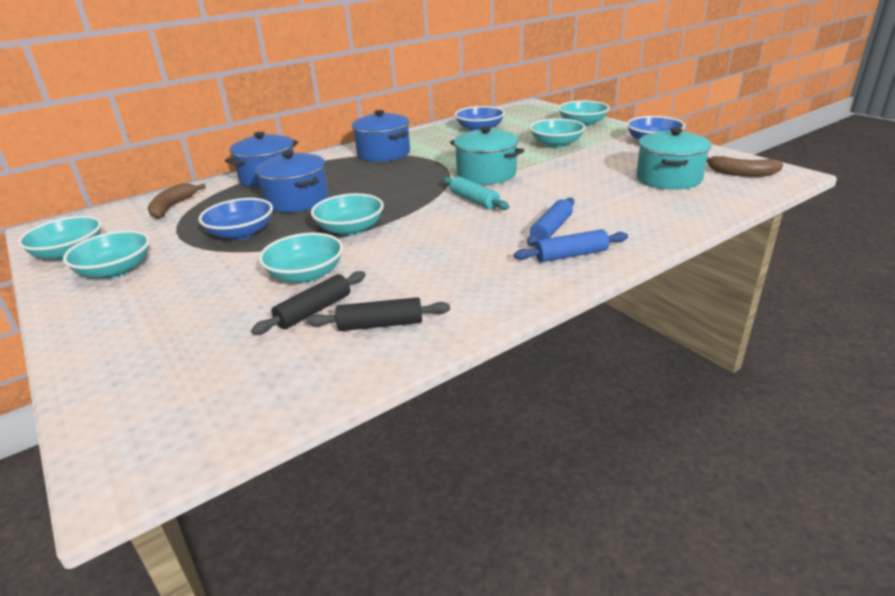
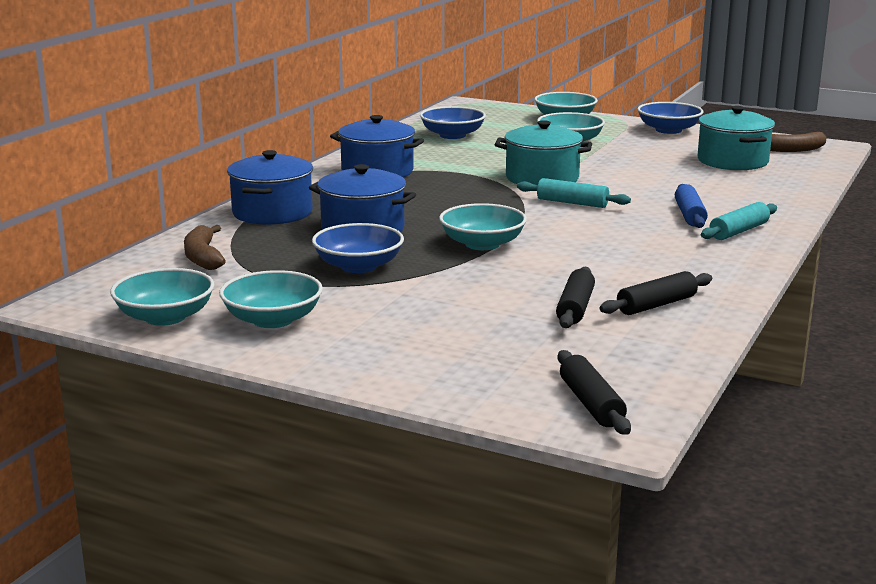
camera: 30 degrees left, 10 degrees down
turquoise bowl [259,233,343,283] -> none
blue rolling pin [514,229,628,262] -> turquoise rolling pin [701,202,777,240]
none -> black rolling pin [558,350,631,435]

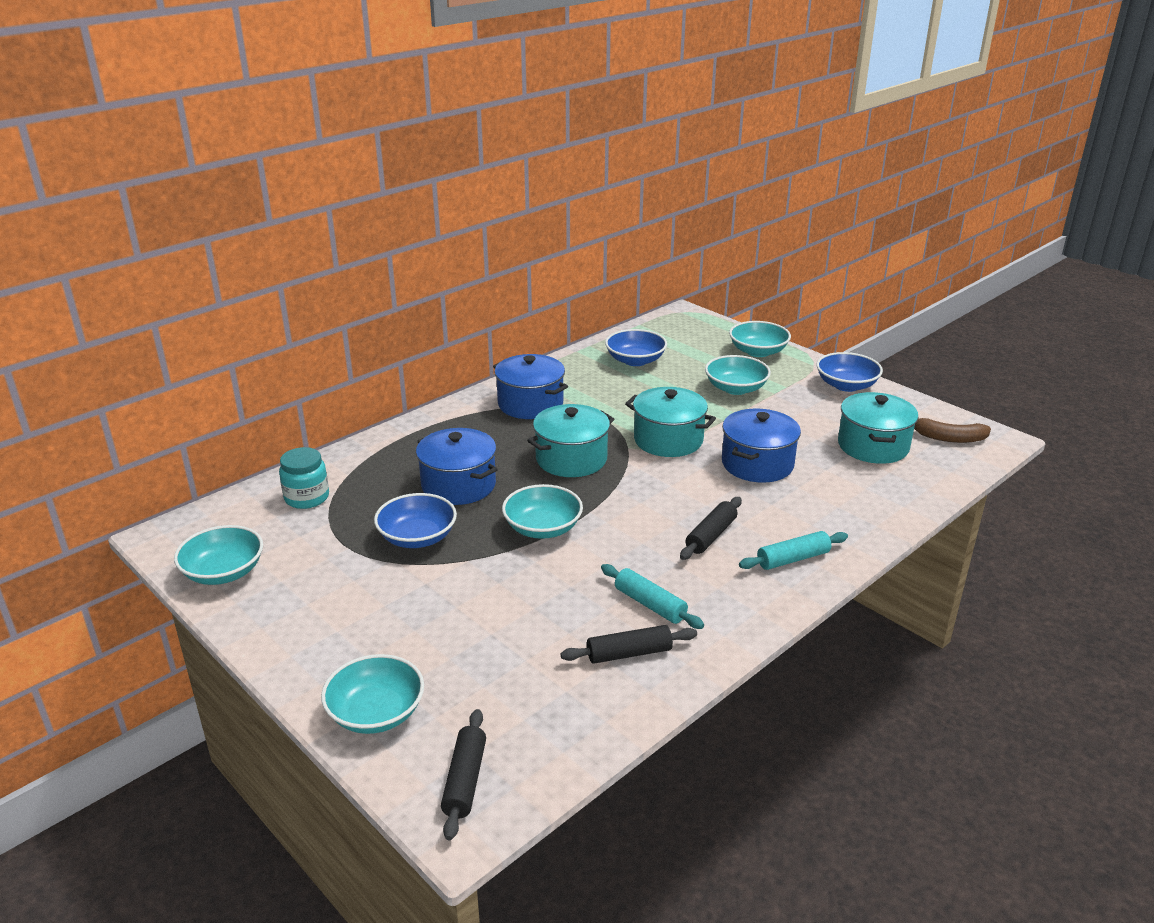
camera: 20 degrees right, 10 degrees up
brown banana [184,225,226,270] -> turquoise jar [279,447,329,509]
turquoise bowl [219,270,323,328] -> turquoise bowl moved to [321,654,424,734]
blue pot [227,150,313,225] -> blue pot moved to [722,408,801,483]
turquoise rolling pin [517,178,631,208] -> turquoise rolling pin moved to [601,564,704,629]
black rolling pin [556,266,595,328] -> black rolling pin moved to [680,497,742,560]
blue rolling pin [675,184,708,228] -> none
none -> turquoise pot [527,404,614,477]

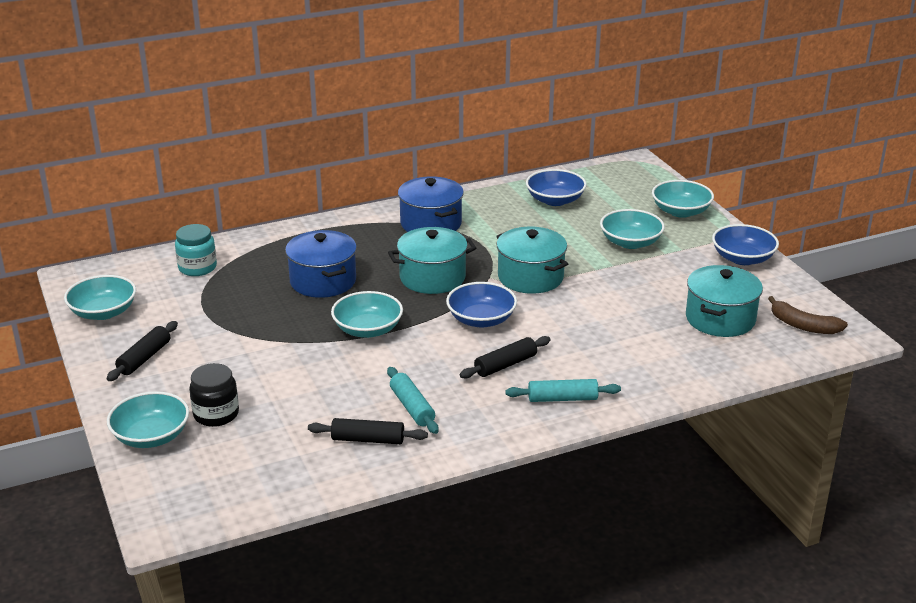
camera: 20 degrees right, 0 degrees up
blue bowl [374,493,457,548] -> blue bowl moved to [446,282,517,328]
black rolling pin [441,709,486,840] -> black rolling pin moved to [106,321,178,381]
blue pot [722,408,801,483] -> none
none -> black jar [189,363,239,427]

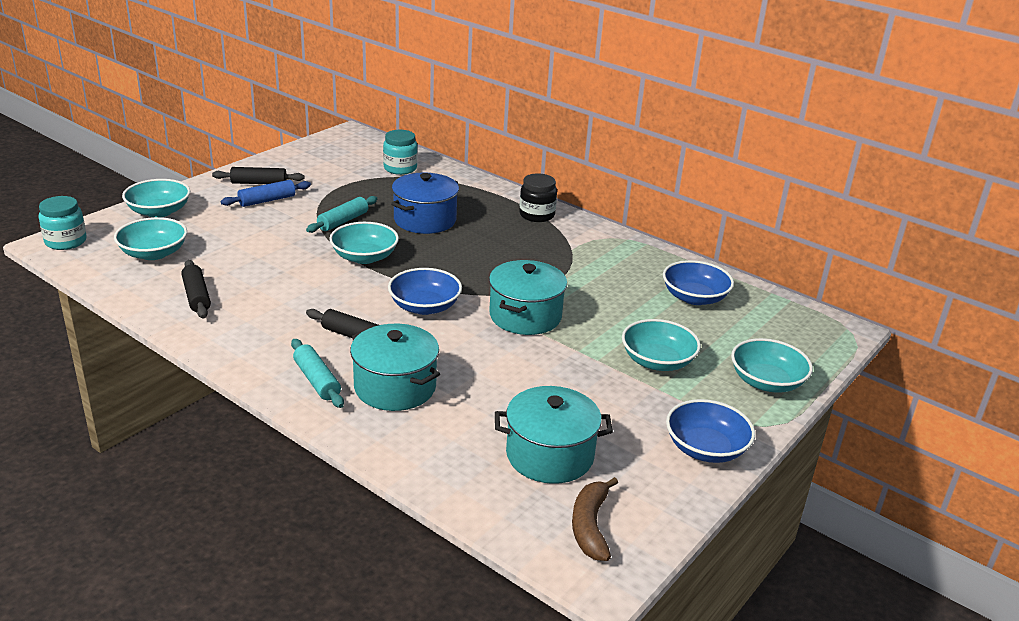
camera: 60 degrees right, 0 degrees up
turquoise bowl [64,275,136,320] -> turquoise bowl moved to [114,217,187,260]
black jar [189,363,239,427] -> black jar moved to [519,174,557,222]
turquoise rolling pin [387,367,439,434] -> turquoise rolling pin moved to [306,196,377,233]
turquoise pot [388,227,476,294] -> turquoise pot moved to [350,324,440,411]
blue pot [398,177,464,232] -> none
none -> turquoise jar [39,196,87,250]
none -> blue rolling pin [221,180,311,207]

